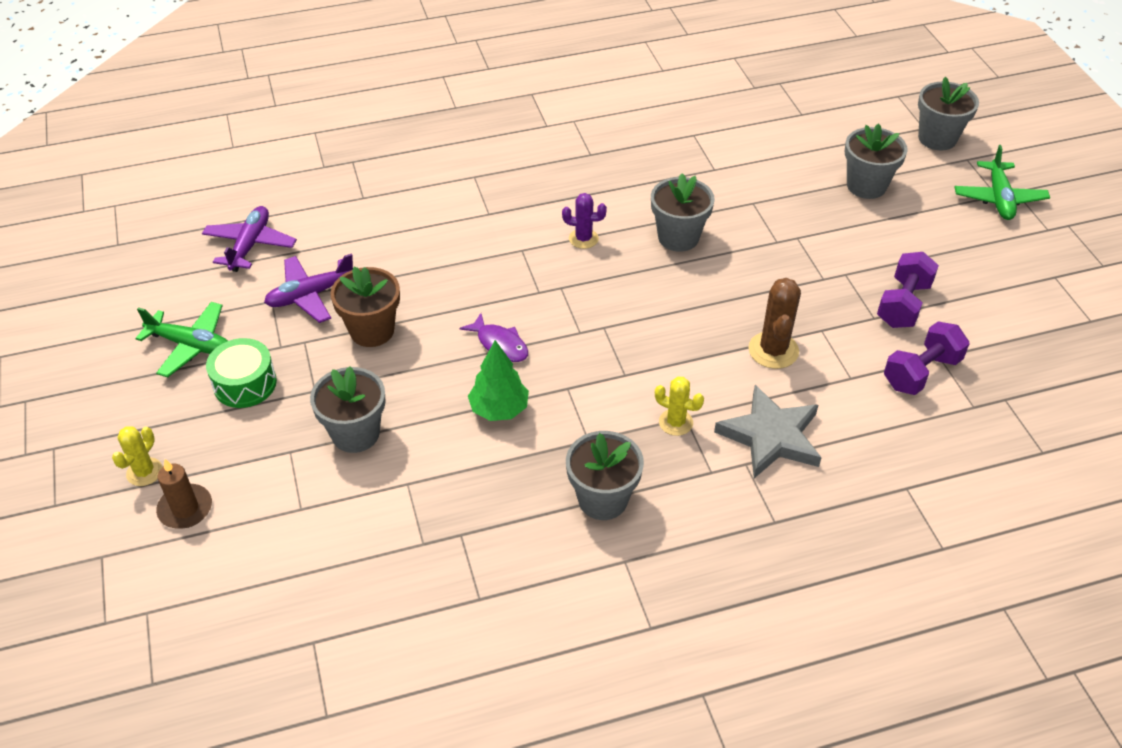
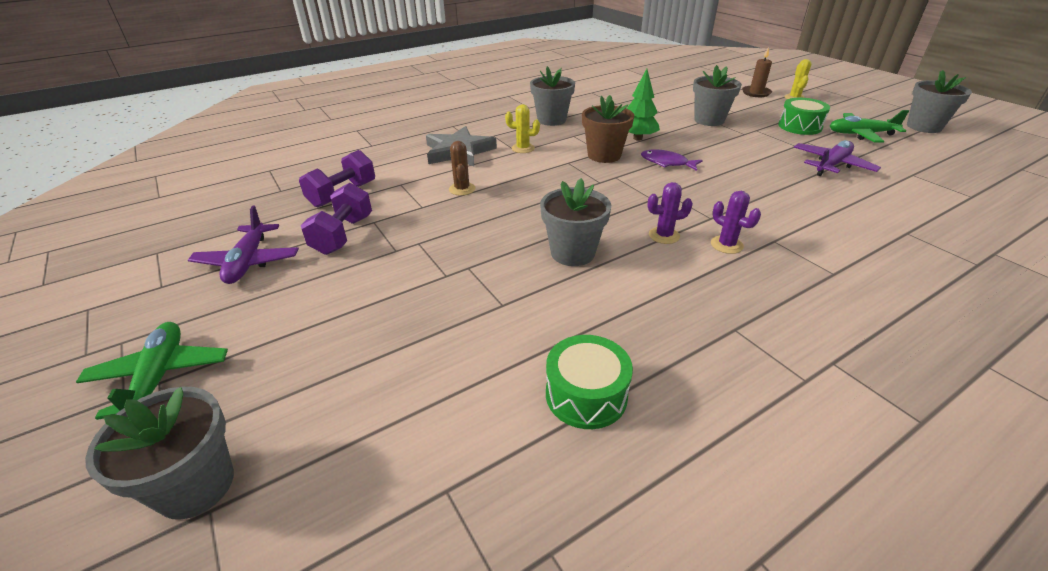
camera: 165 degrees right, 10 degrees down
purple plane [202,206,297,272] -> purple plane moved to [188,206,299,284]
brown flower pot [331,266,400,347] -> brown flower pot moved to [582,95,634,163]
brown cactus [748,278,801,369] -> brown cactus [449,141,475,196], size x0.65
grey flower pot [845,124,908,199] -> grey flower pot moved to [907,70,972,133]
none -> green drum [546,335,633,429]
none -> purple cactus [711,191,761,254]

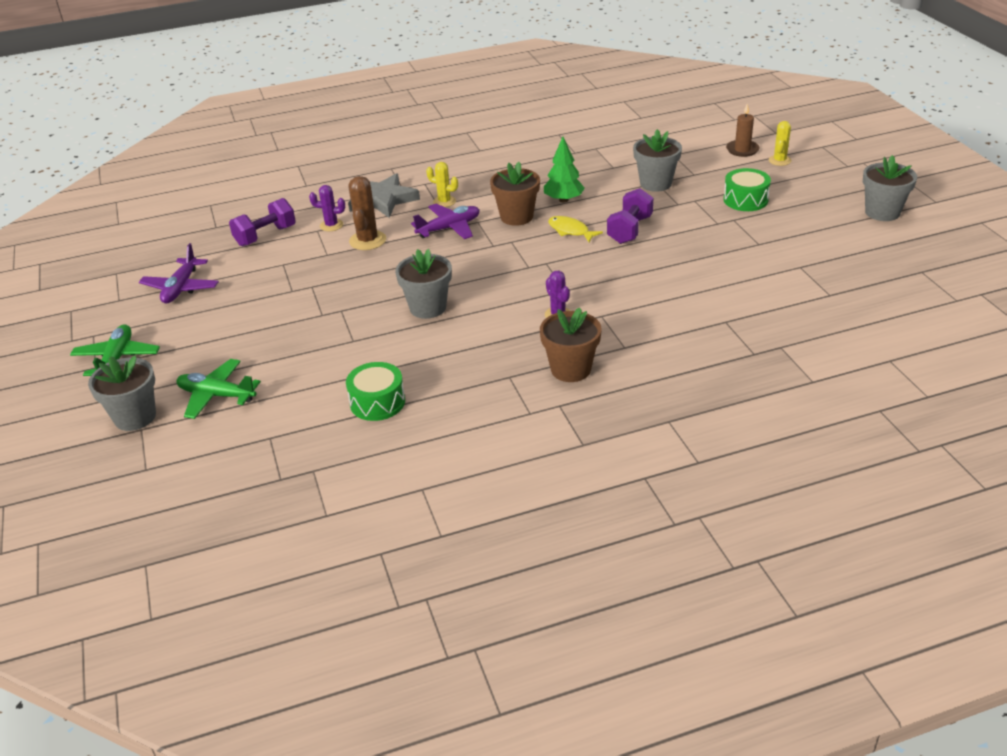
camera: 15 degrees right, 0 degrees up
purple dumbbell [301,183,372,255] -> purple dumbbell moved to [607,188,653,244]
brown cactus [449,141,475,196] -> brown cactus [349,176,386,250], size x1.54
grey flower pot [530,66,575,126] -> none
purple fish [641,149,703,171] -> yellow fish [548,216,603,242]
purple cactus [647,182,693,244] -> purple cactus moved to [309,185,345,231]
purple plane [794,140,881,176] -> purple plane moved to [411,204,480,239]
green plane [830,110,909,143] -> green plane moved to [176,359,261,419]
none -> brown flower pot [540,307,602,382]

